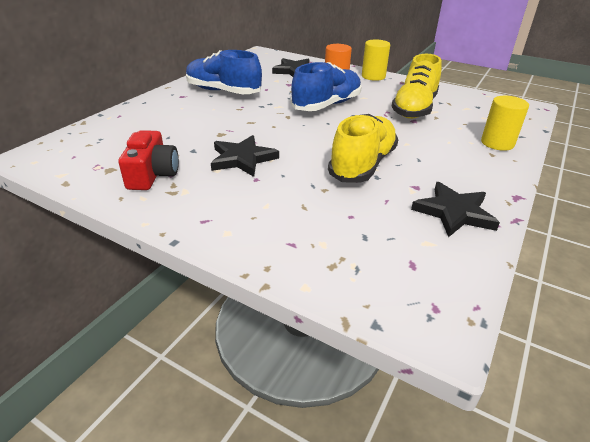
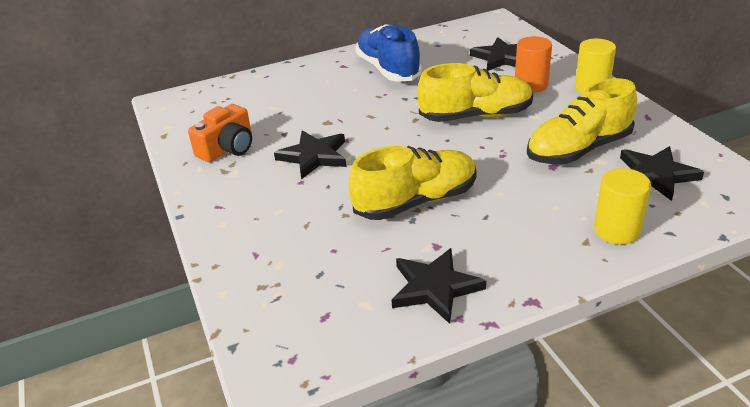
camera: 40 degrees right, 0 degrees up
red camera [118,130,179,190] -> orange camera [188,104,252,162]
blue shoe [291,62,362,111] -> yellow shoe [418,63,533,122]
none -> black star [620,146,704,201]

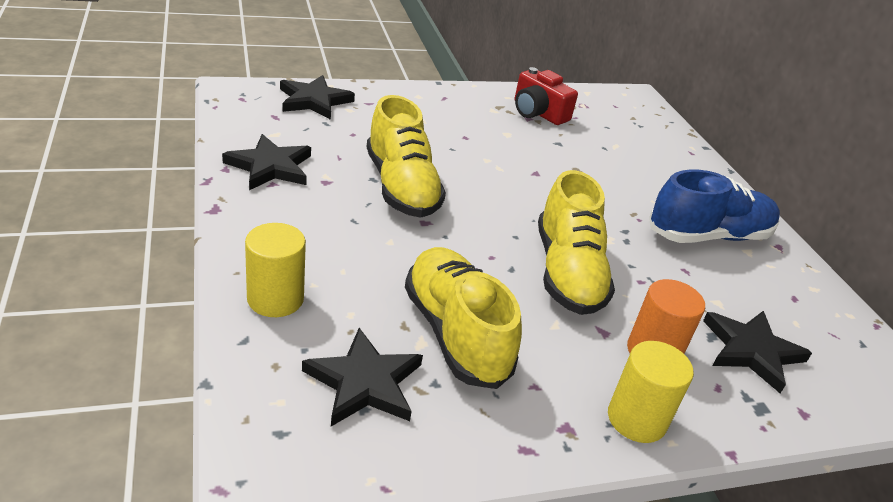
camera: 90 degrees right, 0 degrees up
orange camera [188,104,252,162] -> red camera [515,67,578,125]
black star [274,130,346,179] -> black star moved to [280,75,355,120]

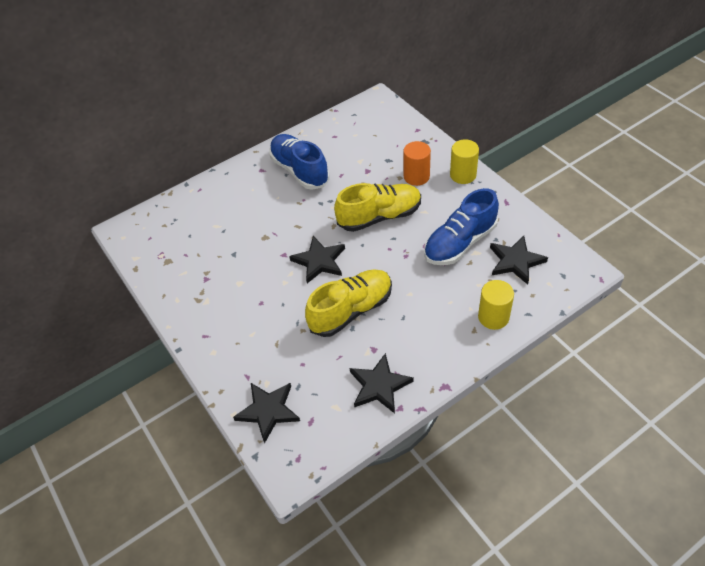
camera: 100 degrees left, 15 degrees up
yellow shoe [405,247,522,389] -> blue shoe [424,188,499,265]
red camera [515,67,578,125] -> none
black star [703,311,812,394] -> black star moved to [289,236,345,283]

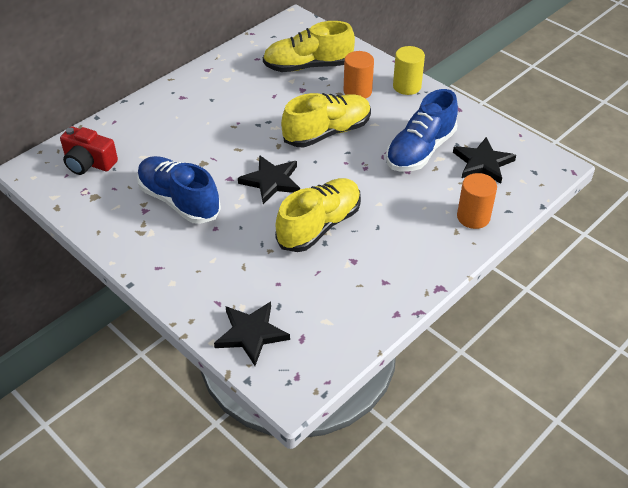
camera: 15 degrees left, 5 degrees down
blue shoe [269,134,330,190] -> blue shoe moved to [137,156,221,224]
black star [350,353,414,414] -> none
yellow cylinder [478,280,514,330] -> orange cylinder [457,173,497,229]
none -> red camera [60,126,118,175]
none -> yellow shoe [263,21,355,72]

